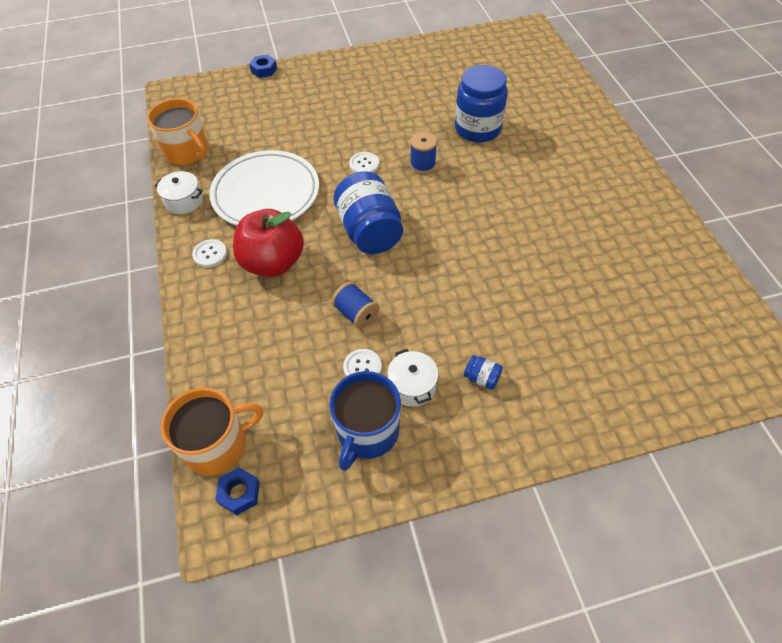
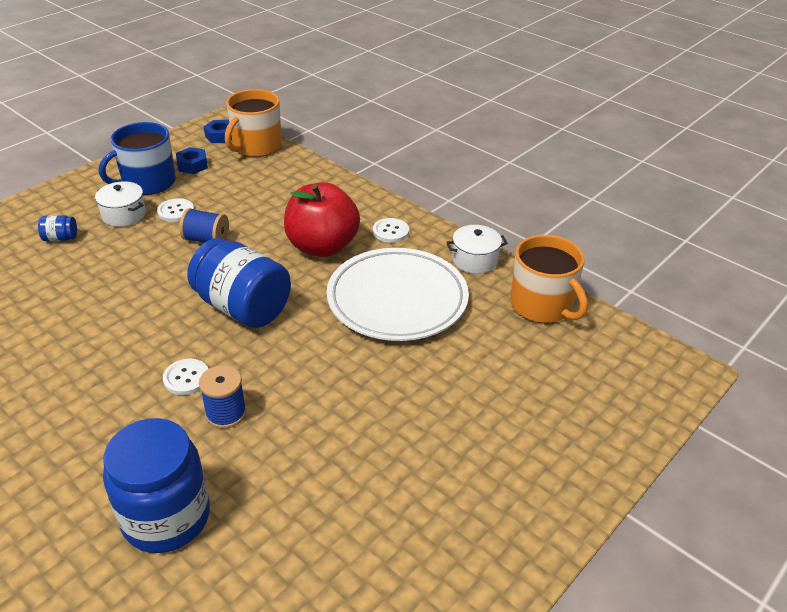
camera: 145 degrees right, 15 degrees down
orange mug [147,98,209,166] -> orange mug turned 135 degrees counterclockwise [510,235,588,323]
blue nut [249,55,277,78] -> blue nut moved to [176,147,208,174]
blue mug [329,371,401,471] -> blue mug turned 120 degrees counterclockwise [99,122,176,195]
white button [349,152,379,173] -> white button moved to [163,359,208,395]

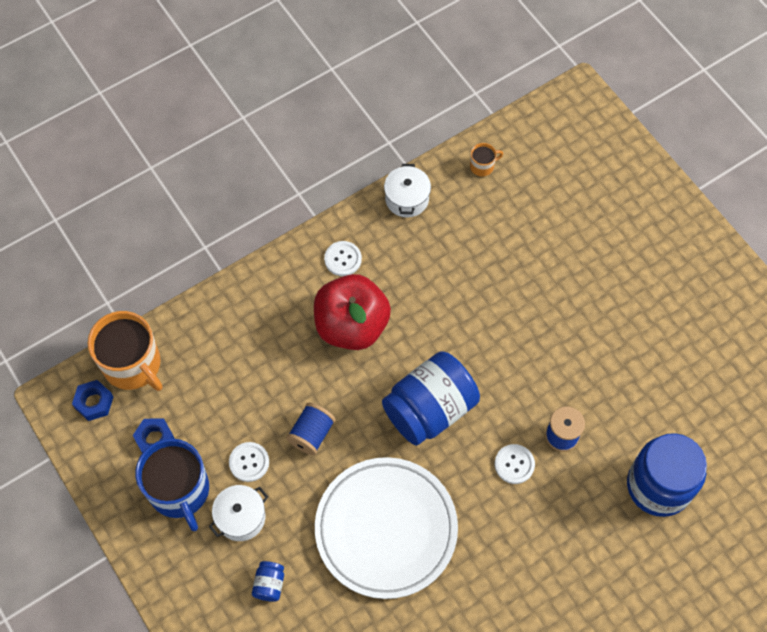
camera: 75 degrees left, 25 degrees up
white plate [327,248,469,341] -> white plate moved to [315,457,458,599]
orange mug [510,235,588,323] -> orange mug [470,143,503,176], size x0.44

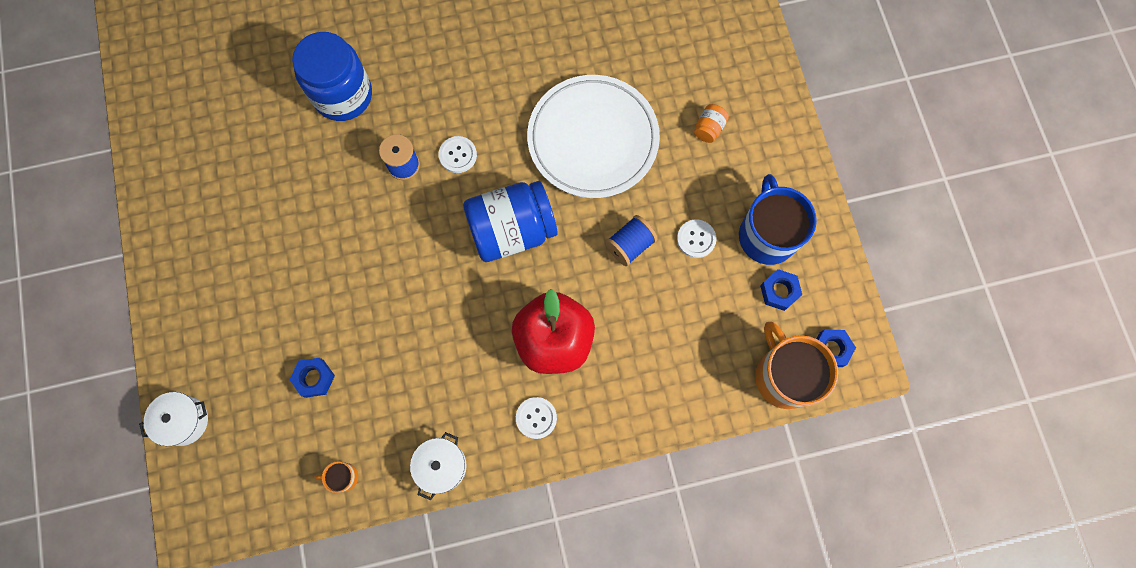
camera: 160 degrees left, 10 degrees up
white pot [209,485,268,541] -> white pot moved to [139,392,208,446]
blue jar [252,561,284,602] -> orange jar [694,104,729,143]
none -> blue nut [289,358,335,398]

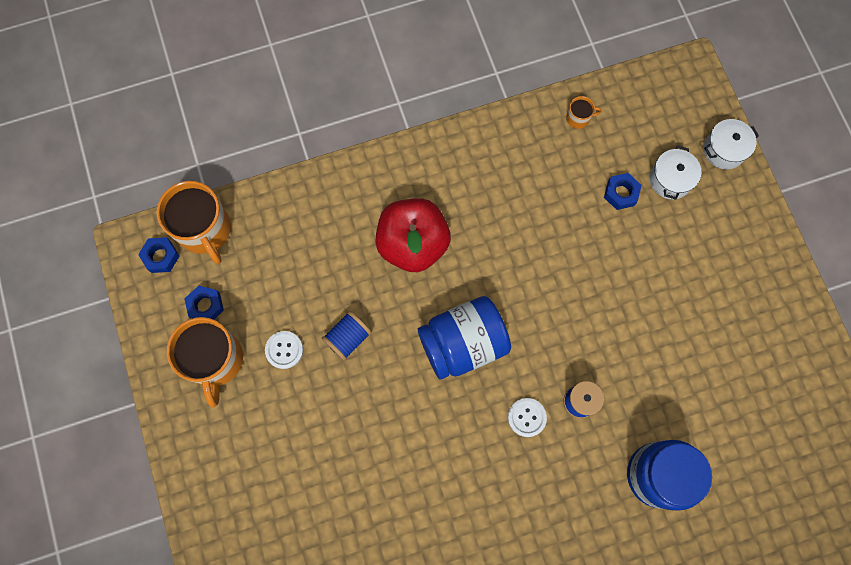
camera: 175 degrees right, 0 degrees up
white pot [410,432,467,500] -> white pot moved to [650,145,701,200]
white button [516,397,557,439] -> none
white plate [527,75,660,198] -> none
orange jar [694,104,729,143] -> none
blue mug [739,174,817,265] -> orange mug [167,317,243,407]

